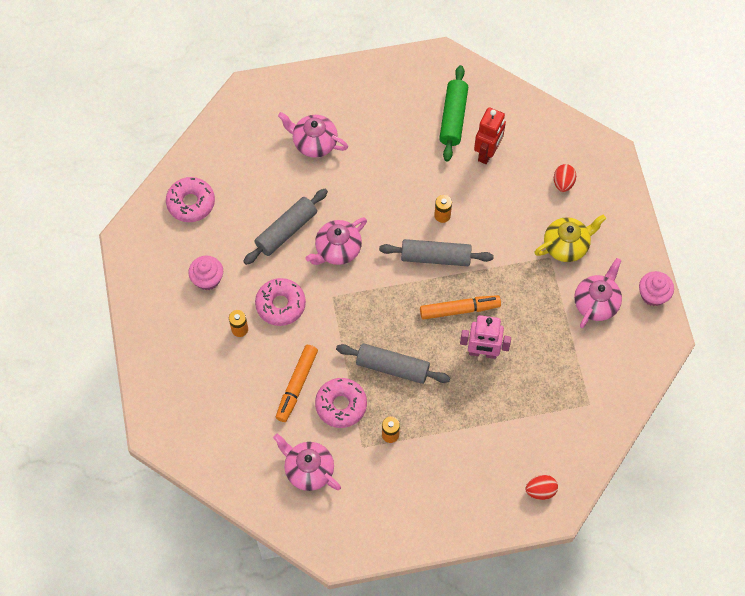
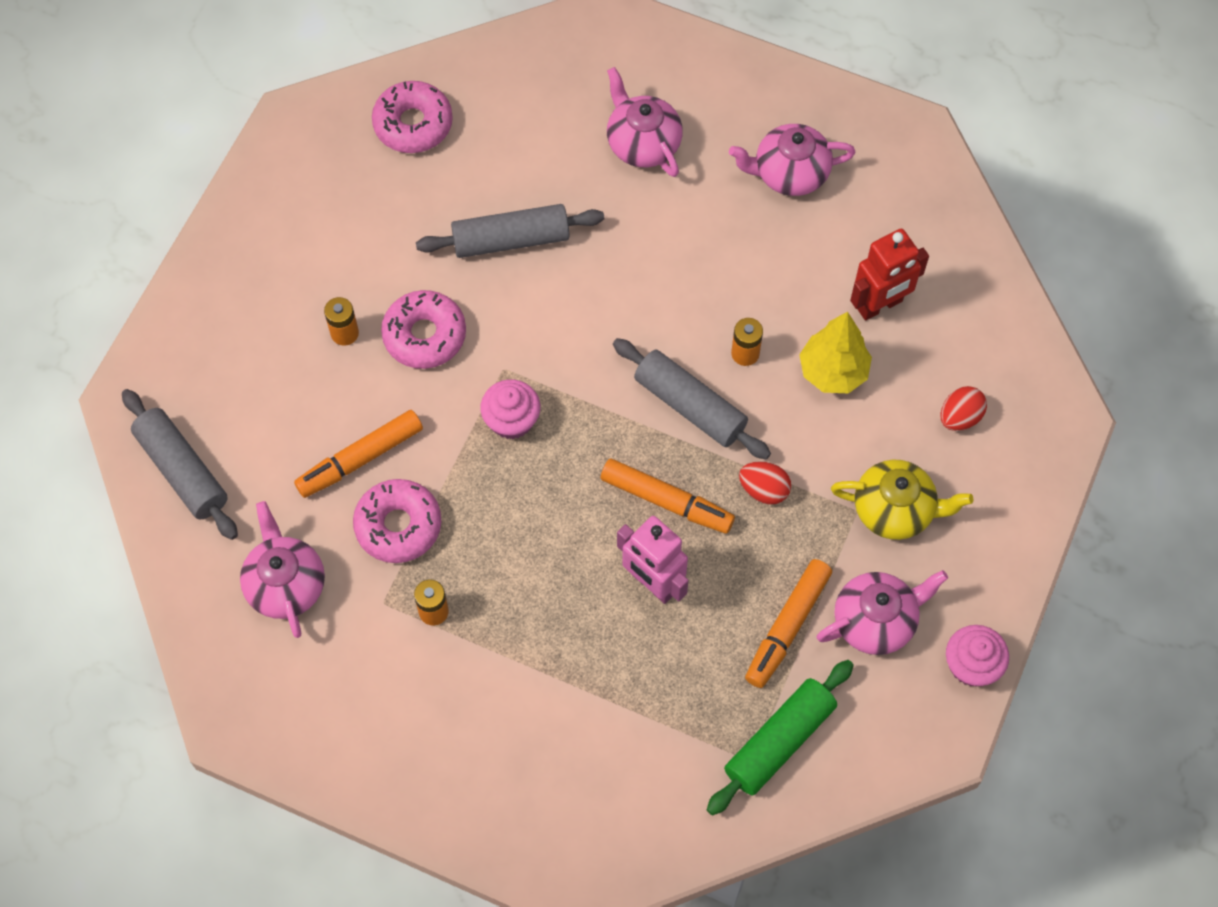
camera: 35 degrees right, 0 degrees up
pink cupcake [188,256,223,290] -> pink cupcake moved to [480,379,541,439]
pink teapot [305,217,367,265] -> pink teapot moved to [729,124,856,196]
grey rolling pin [336,343,450,384] -> grey rolling pin moved to [122,389,238,540]
green rolling pin [439,65,468,161] -> green rolling pin moved to [707,660,854,815]
red egg [525,475,558,500] -> red egg moved to [739,461,791,505]
none -> orange marker [745,559,832,688]
none -> yellow tree [799,312,872,393]

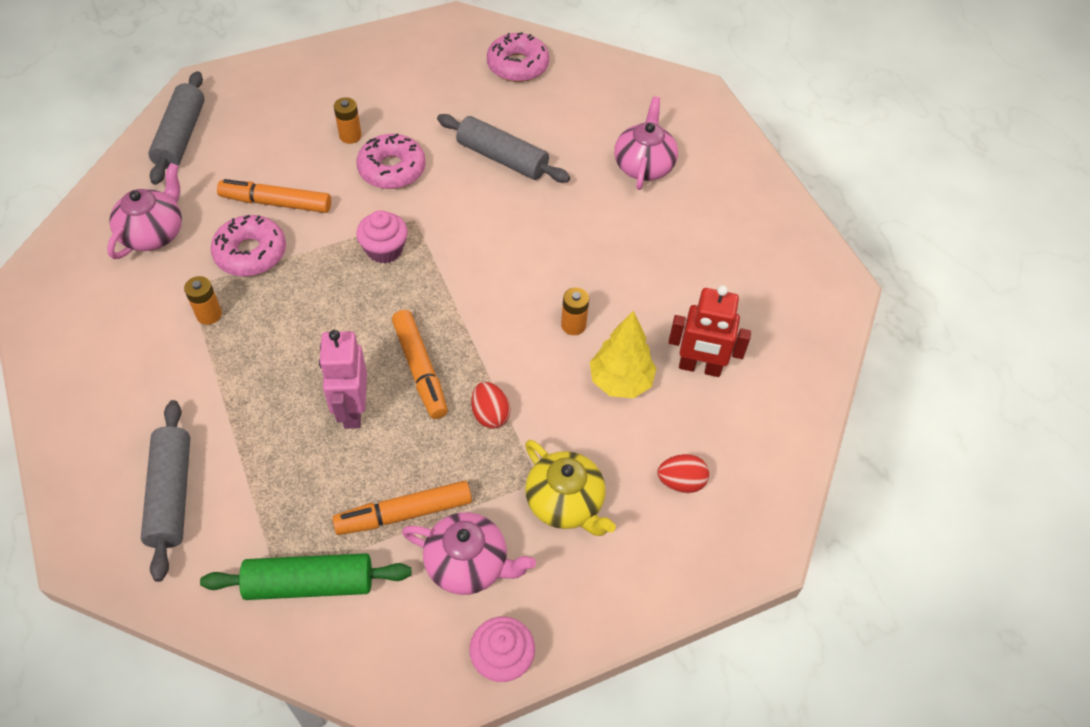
camera: 40 degrees right, 10 degrees down
grey rolling pin [613,338,771,460] -> grey rolling pin moved to [141,400,190,582]
pink teapot [729,124,856,196] -> none

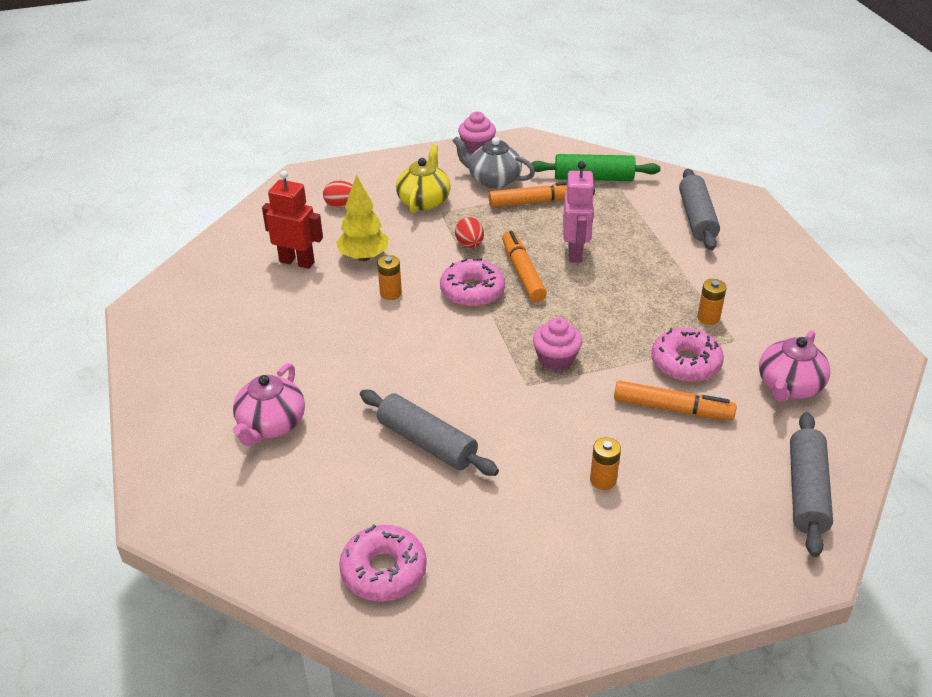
camera: 170 degrees left, 15 degrees down
pink donut [357,133,426,189] -> pink donut moved to [440,258,505,307]
pink teapot [402,512,536,595] -> grey teapot [452,136,535,189]
yellow teapot [525,440,616,536] -> yellow teapot turned 45 degrees clockwise [396,144,451,213]

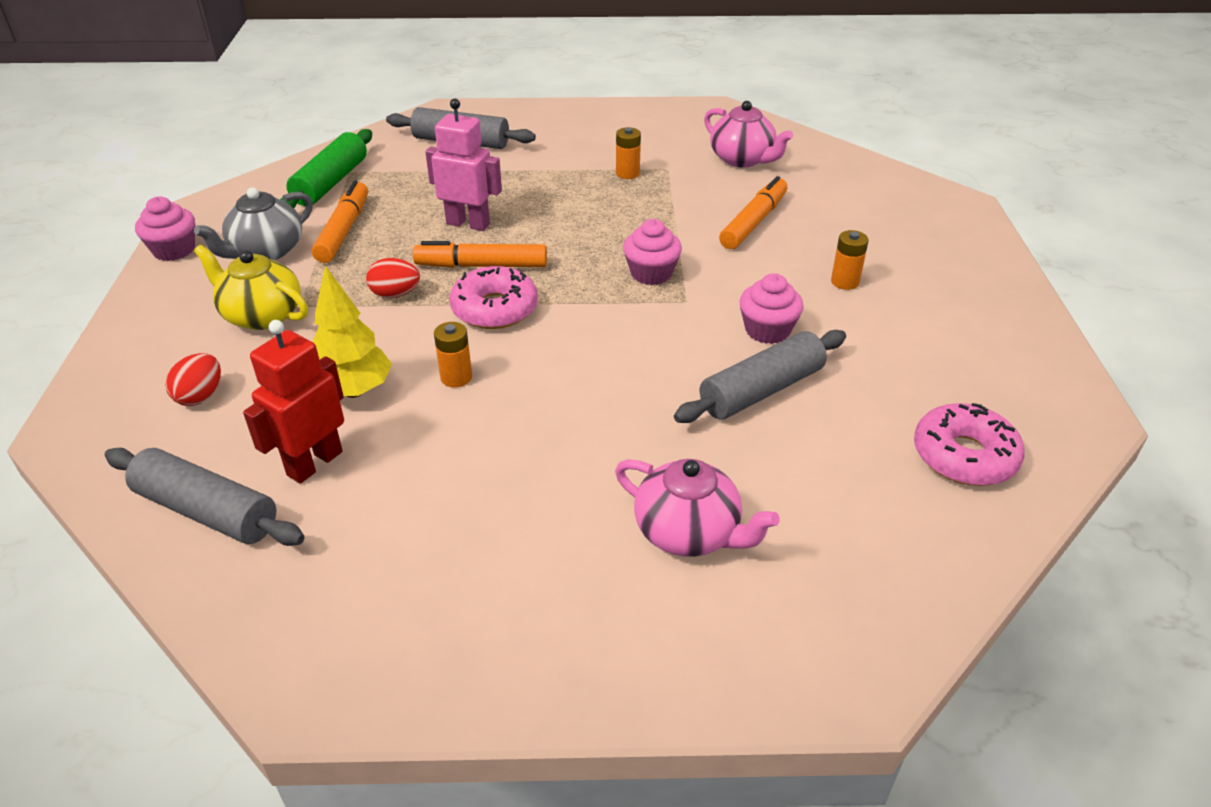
camera: 75 degrees left, 0 degrees up
pink donut [651,328,724,382] -> none
grey rolling pin [790,412,833,557] -> grey rolling pin moved to [105,448,305,546]
none -> pink cupcake [740,273,803,344]

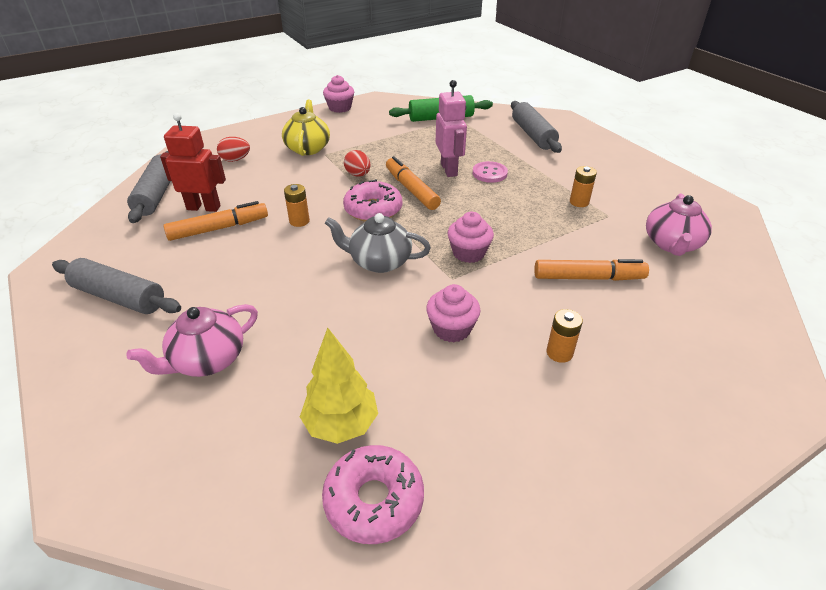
camera: 60 degrees right, 0 degrees up
grey teapot [194,187,313,260] -> grey teapot moved to [325,213,431,273]
orange marker [312,180,368,263] -> orange marker moved to [164,201,268,241]
yellow tree [313,265,392,398] -> yellow tree moved to [300,328,378,444]
pink teapot [615,459,780,557] -> pink teapot turned 45 degrees clockwise [126,304,258,377]
grey rolling pin [674,330,846,423] -> grey rolling pin moved to [52,258,181,314]
none -> pink button [473,161,508,183]

